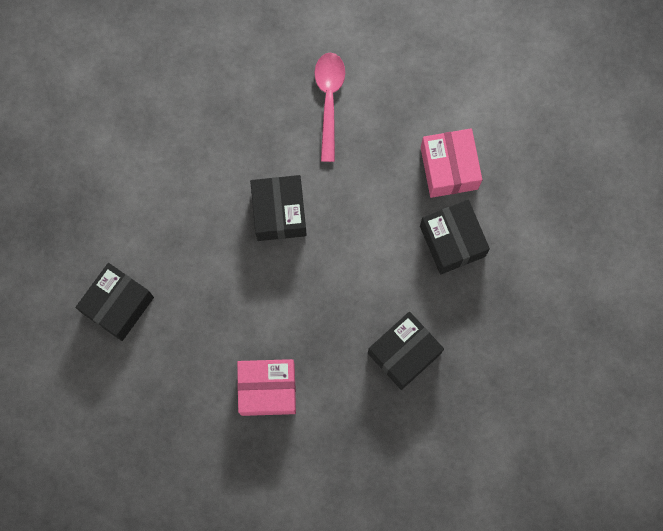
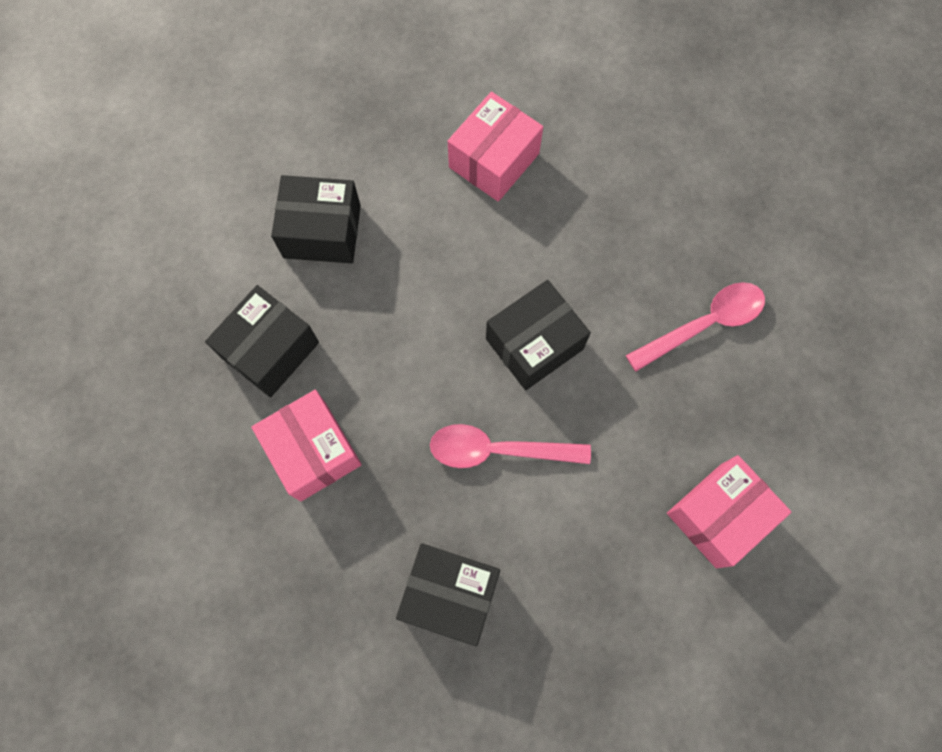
camera: 60 degrees right, 5 degrees down
black box [420,200,490,275] -> black box moved to [205,285,319,397]
none -> pink spoon [430,424,591,468]
none -> pink box [448,92,543,202]

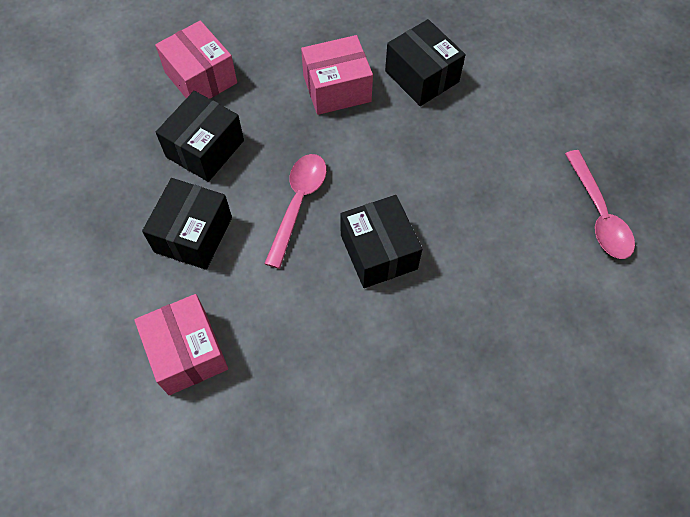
camera: 105 degrees right, 10 degrees down
black box [271,175,361,263] -> black box moved to [142,178,232,270]
pink box [448,92,543,202] -> pink box moved to [155,21,237,99]
pink spoon [626,282,765,371] -> pink spoon moved to [565,150,635,259]

